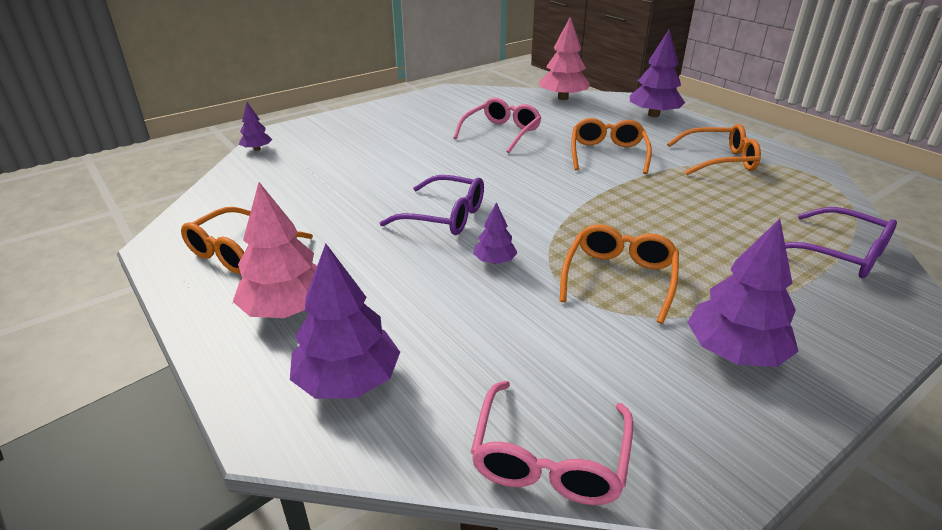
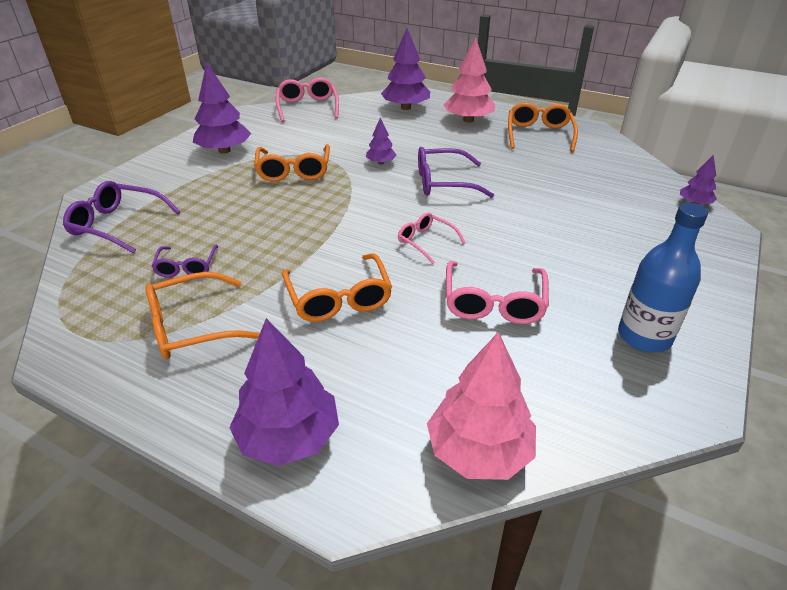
camera: 155 degrees right, 5 degrees up
none -> purple glasses [151,245,218,278]
none -> pink glasses [398,212,466,264]
none -> blue bottle [618,203,708,352]

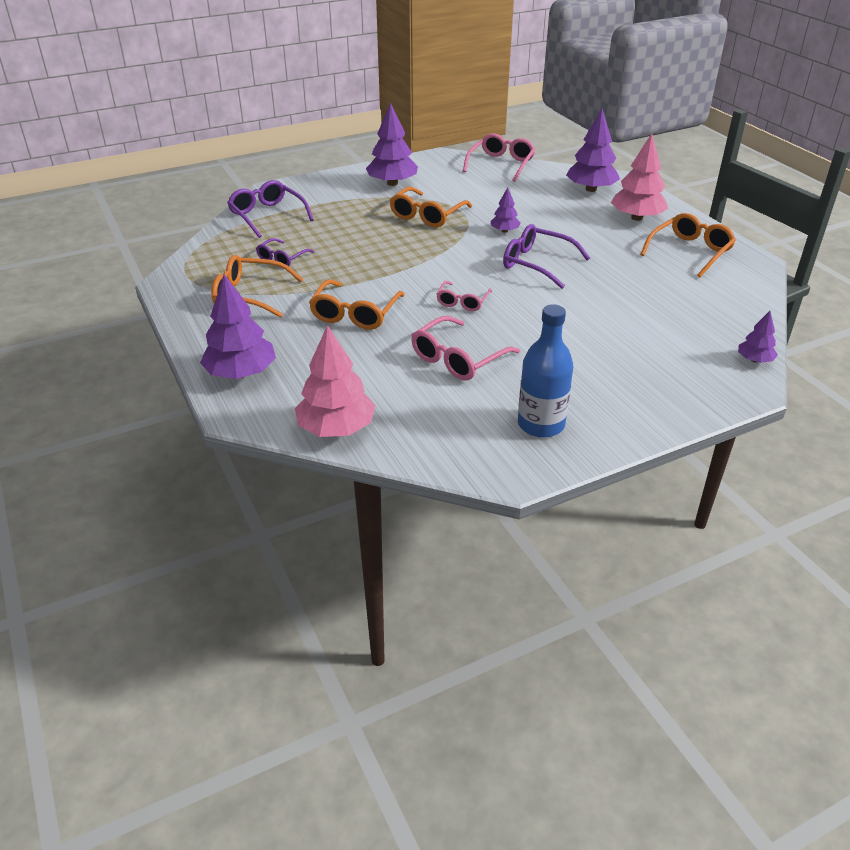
camera: 35 degrees right, 0 degrees up
pink glasses [398,212,466,264] -> pink glasses turned 150 degrees counterclockwise [436,281,492,311]

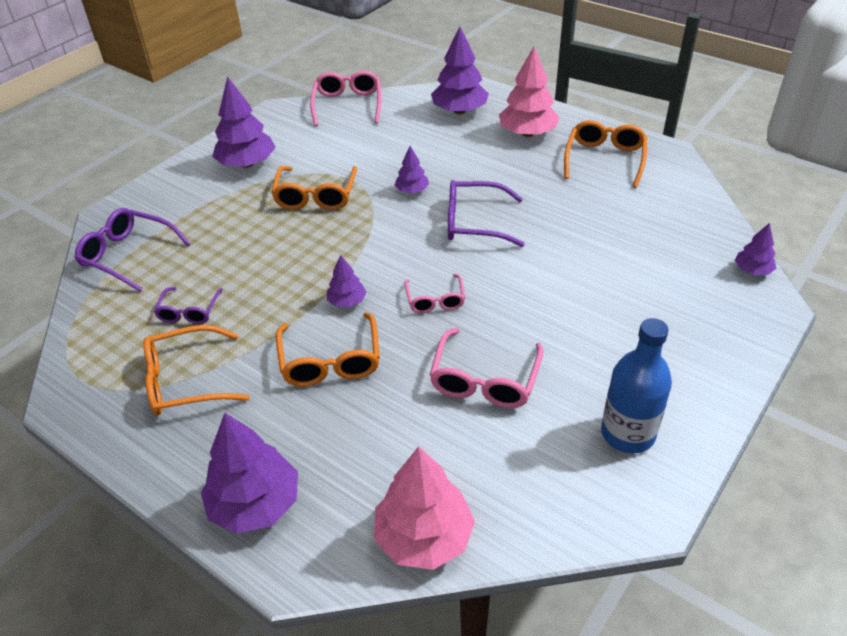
camera: 25 degrees left, 5 degrees up
none -> purple tree [327,255,366,307]

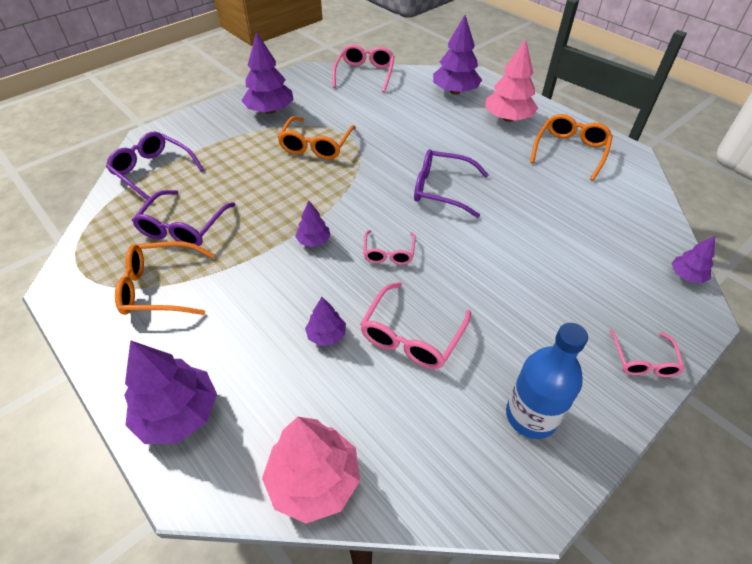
camera: 10 degrees right, 5 degrees up
purple glasses [154,287,223,324] -> purple glasses [132,190,235,246], size x1.62
orange glasses [276,312,380,387] -> none
purple tree [395,146,429,193] -> purple tree moved to [305,297,346,346]
none -> pink glasses [609,329,685,377]

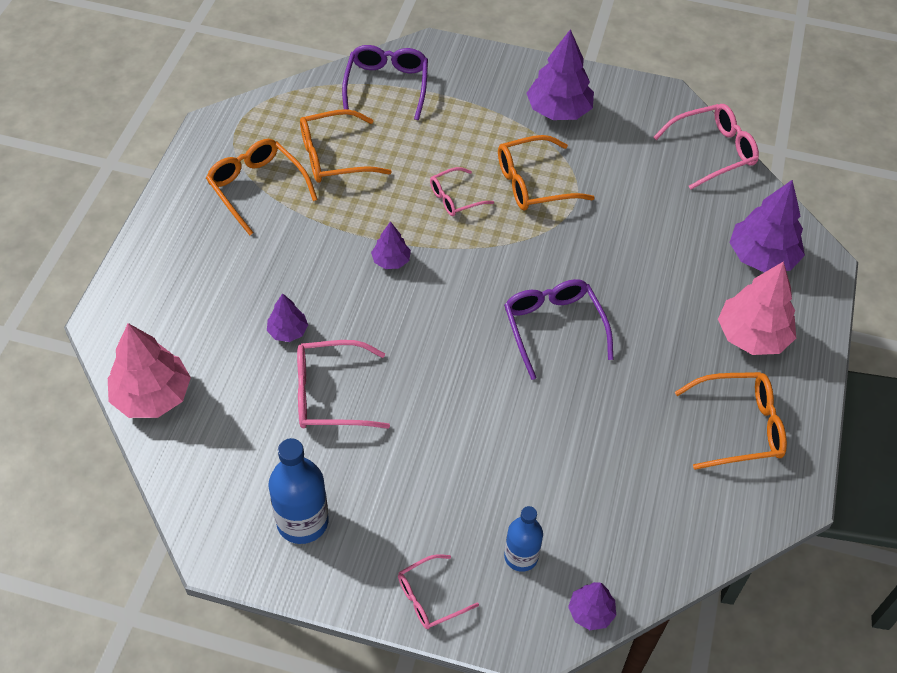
camera: 55 degrees right, 5 degrees up
purple tree [124,340,217,444] -> none
purple glasses [132,190,235,246] -> orange glasses [300,109,392,183]
pink glasses [363,230,416,265] -> pink glasses moved to [430,167,494,216]
none -> blue bottle [504,506,543,572]

